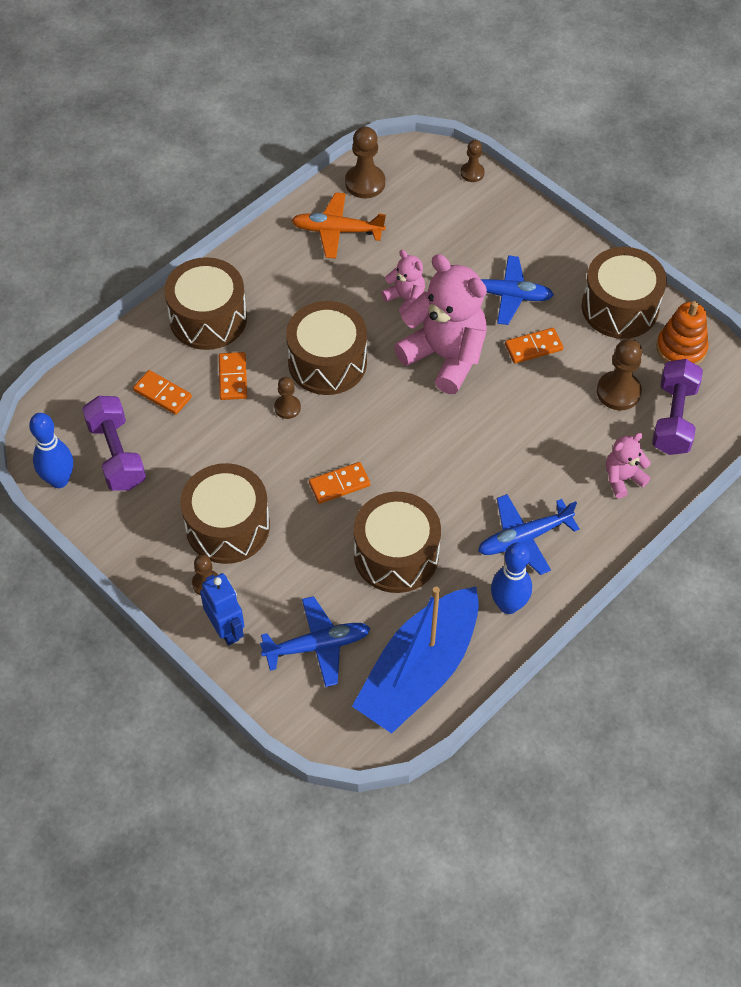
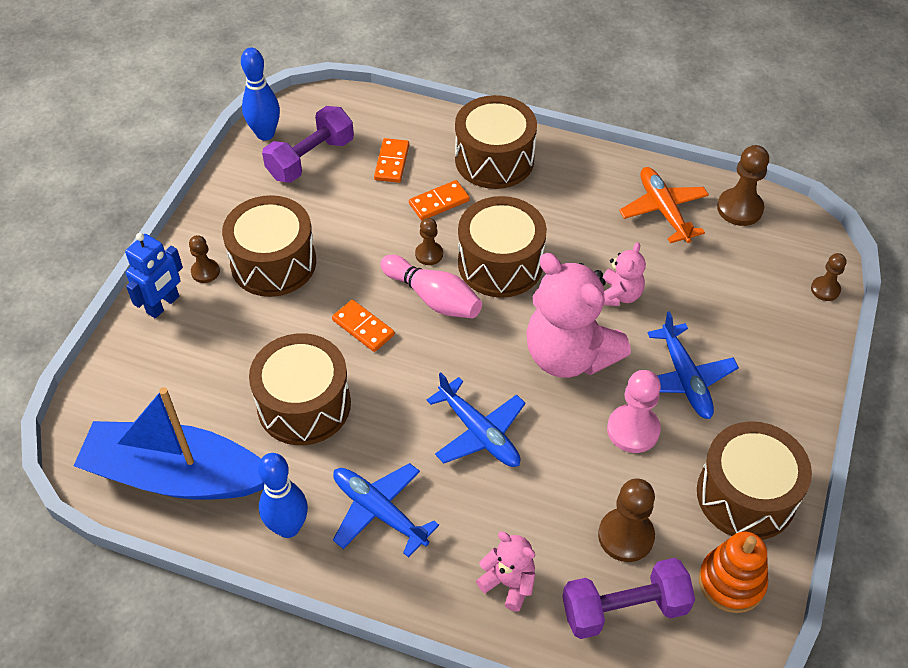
camera: 65 degrees right, 5 degrees down
blue plane [260,596,371,687] -> blue plane moved to [426,373,525,467]
pink teddy bear [394,254,487,394] -> pink teddy bear turned 120 degrees clockwise [526,253,631,378]
orange domino [505,328,563,363] -> pink pawn [607,370,661,453]
none -> pink bowling pin [380,255,482,318]

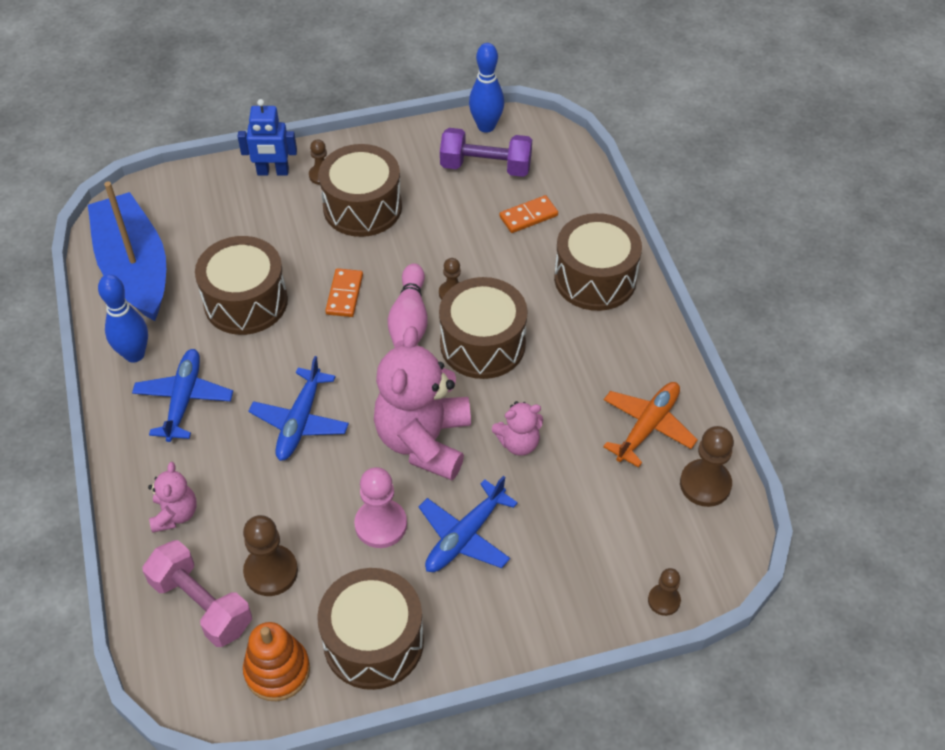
camera: 55 degrees right, 0 degrees up
orange domino [409,180,470,220] -> none
purple dumbbell [562,558,695,639] -> pink dumbbell [143,540,252,647]

